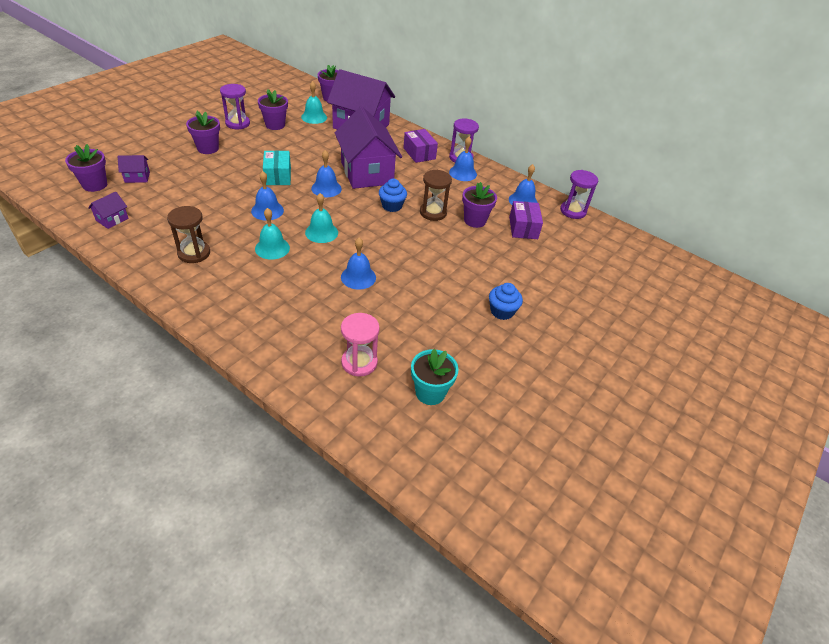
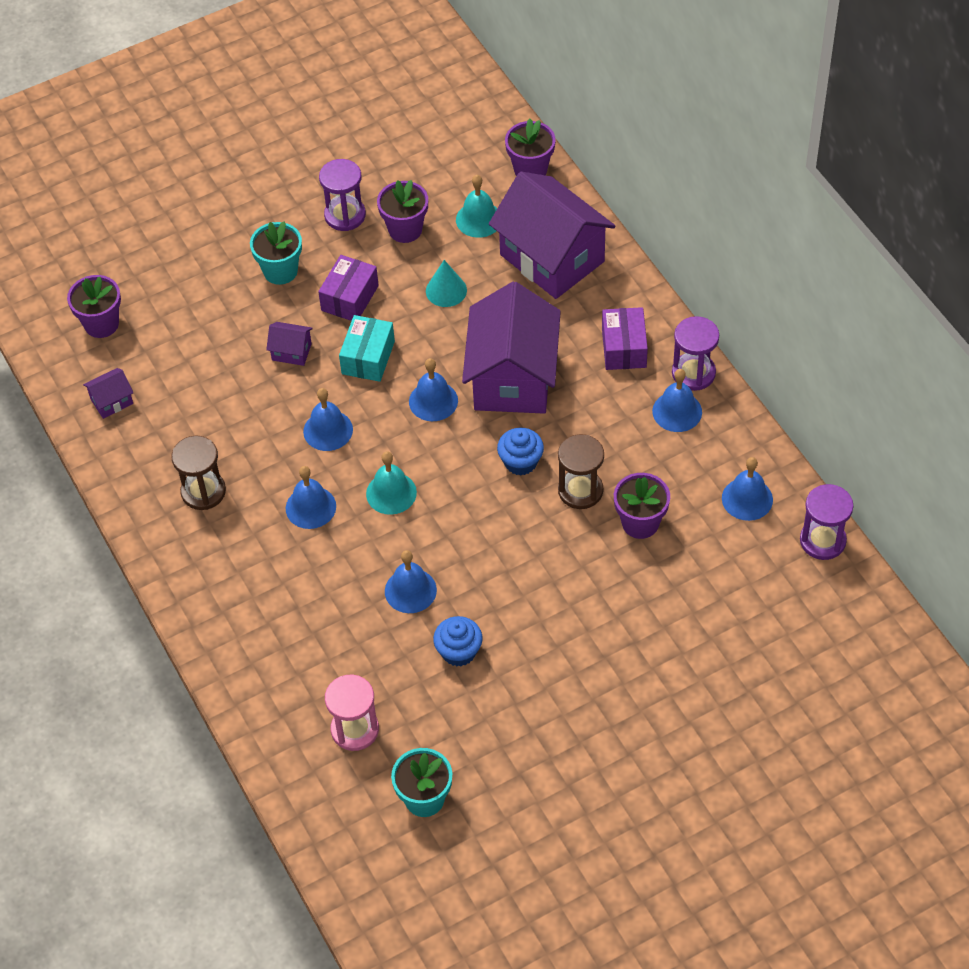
camera: 30 degrees right, 10 degrees up
purple house [118,155,150,183] -> purple house moved to [266,322,313,366]
purple flower pot [186,111,220,154] -> turquoise flower pot [250,221,302,285]
turquoise bell [255,208,290,260] -> blue bell [286,466,336,529]
blue cupcake [489,283,523,320] -> blue cupcake moved to [433,616,483,666]
purple box [509,201,543,239] -> purple box moved to [318,255,379,321]
none -> turquoise cone [426,260,467,307]

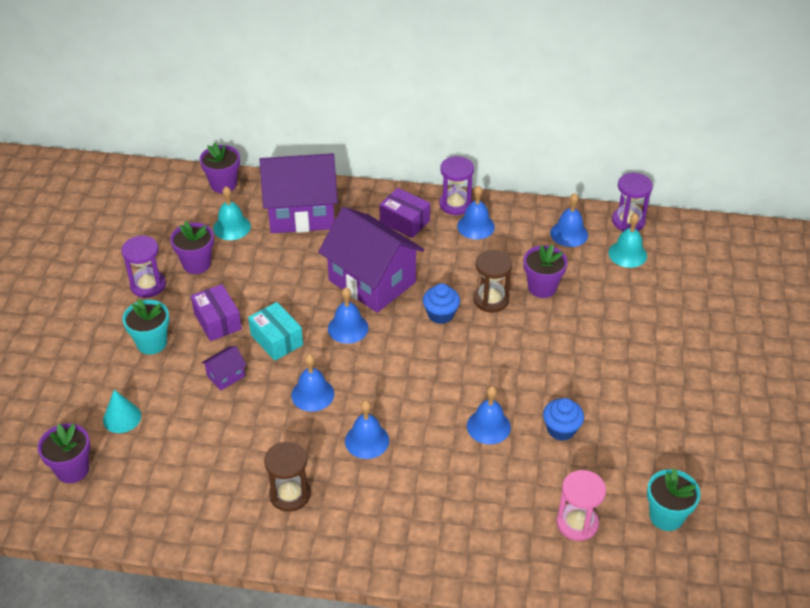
camera: 55 degrees left, 10 degrees down
purple house [83,368,134,419] -> none
turquoise bell [366,452,417,515] -> turquoise bell moved to [608,213,647,268]
turquoise cone [426,260,467,307] -> turquoise cone moved to [103,390,141,433]

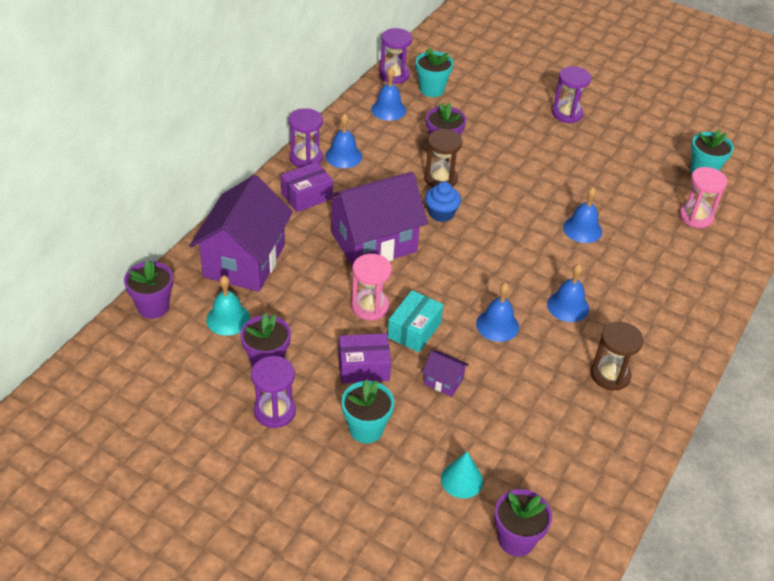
camera: 70 degrees left, 0 degrees up
purple house [201,346,247,391] -> purple house turned 45 degrees counterclockwise [422,350,469,396]
turquoise box [248,302,303,361] -> turquoise box turned 45 degrees counterclockwise [388,290,443,352]
blue bell [328,287,369,344] -> none
blue cupcake [543,398,584,441] -> none
turquoise bell [608,213,647,268] -> turquoise flower pot [416,48,454,97]
none -> pink hourglass [351,254,392,321]
none -> purple hourglass [552,66,591,123]

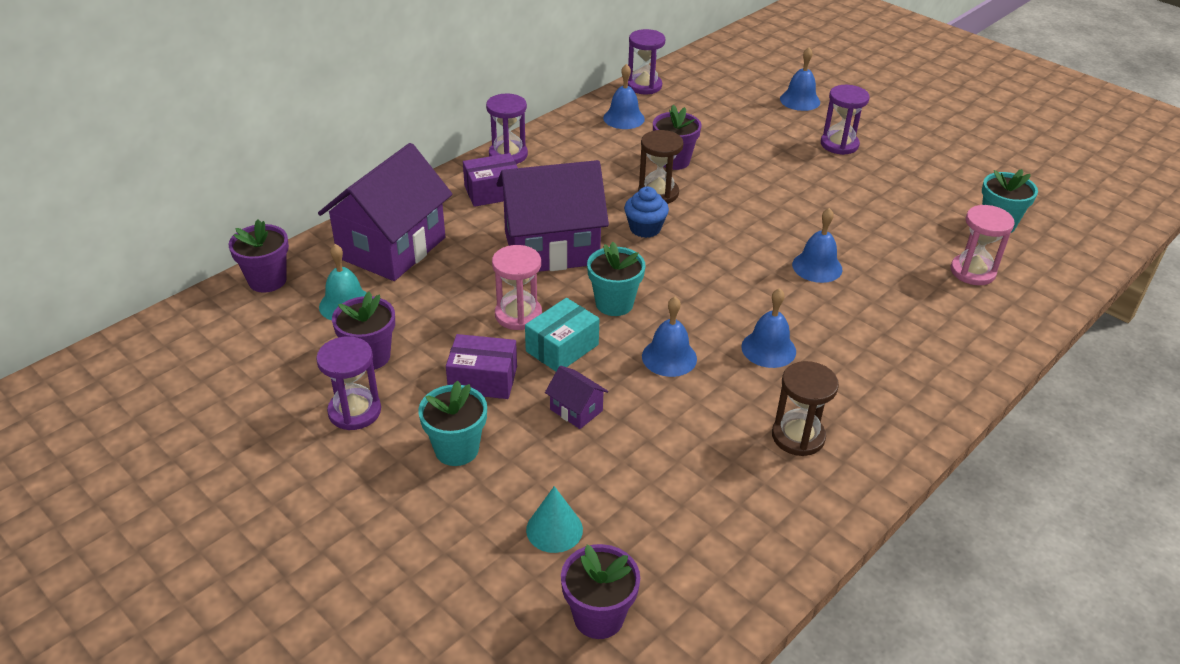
camera: 15 degrees right, 5 degrees down
blue bell [325,113,362,168] -> blue bell moved to [780,47,820,111]
turquoise flower pot [416,48,454,97] -> turquoise flower pot moved to [587,242,645,316]

